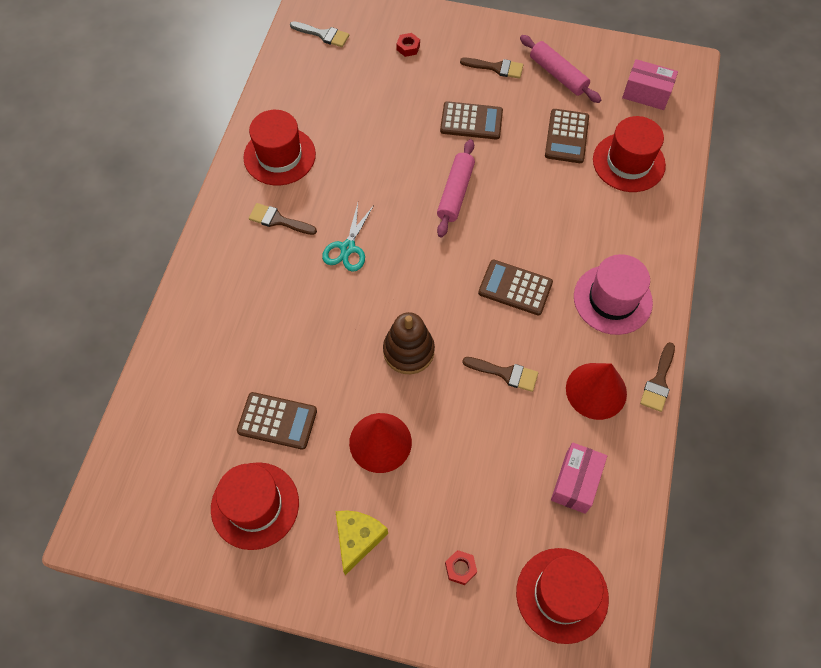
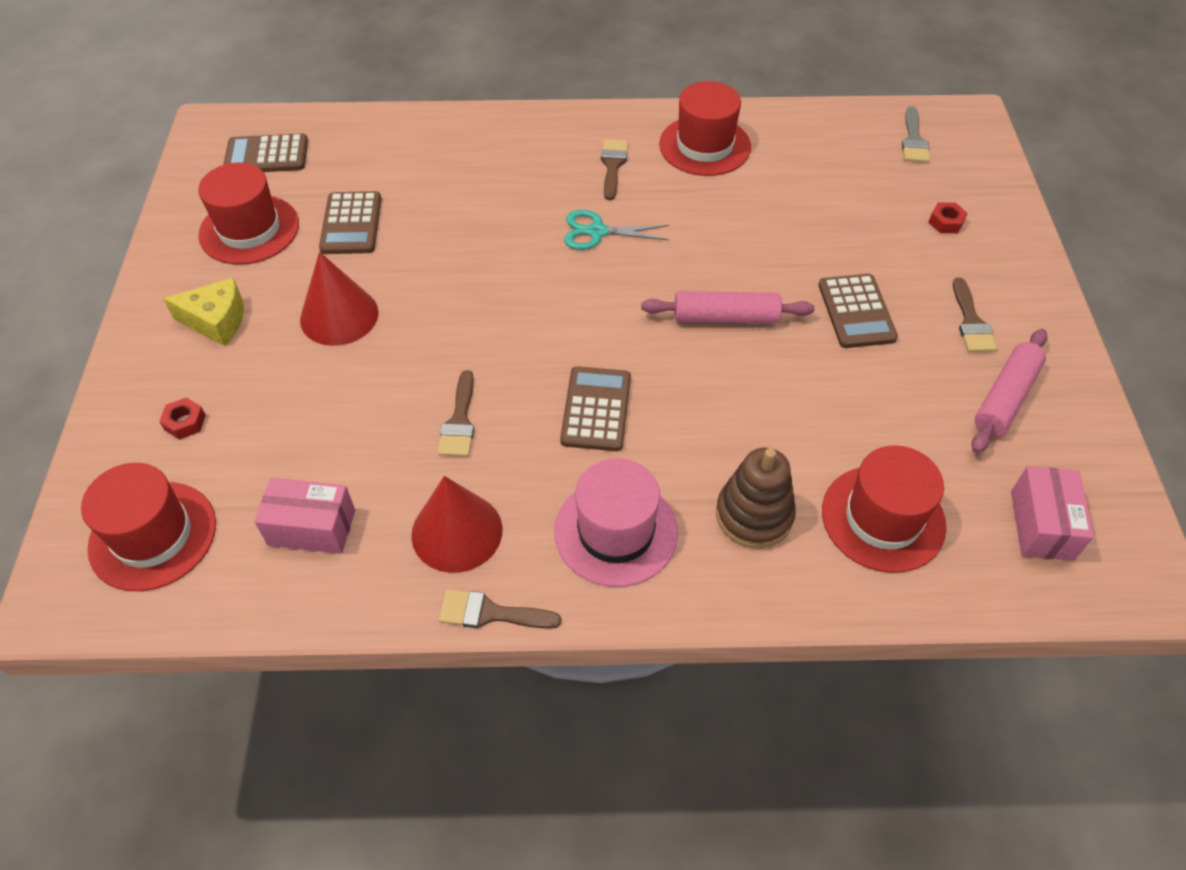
camera: 75 degrees right, 10 degrees down
brown stacking toy [383,312,435,374] -> brown stacking toy moved to [716,447,796,548]
brown calculator [545,109,589,163] -> brown calculator moved to [223,133,308,172]

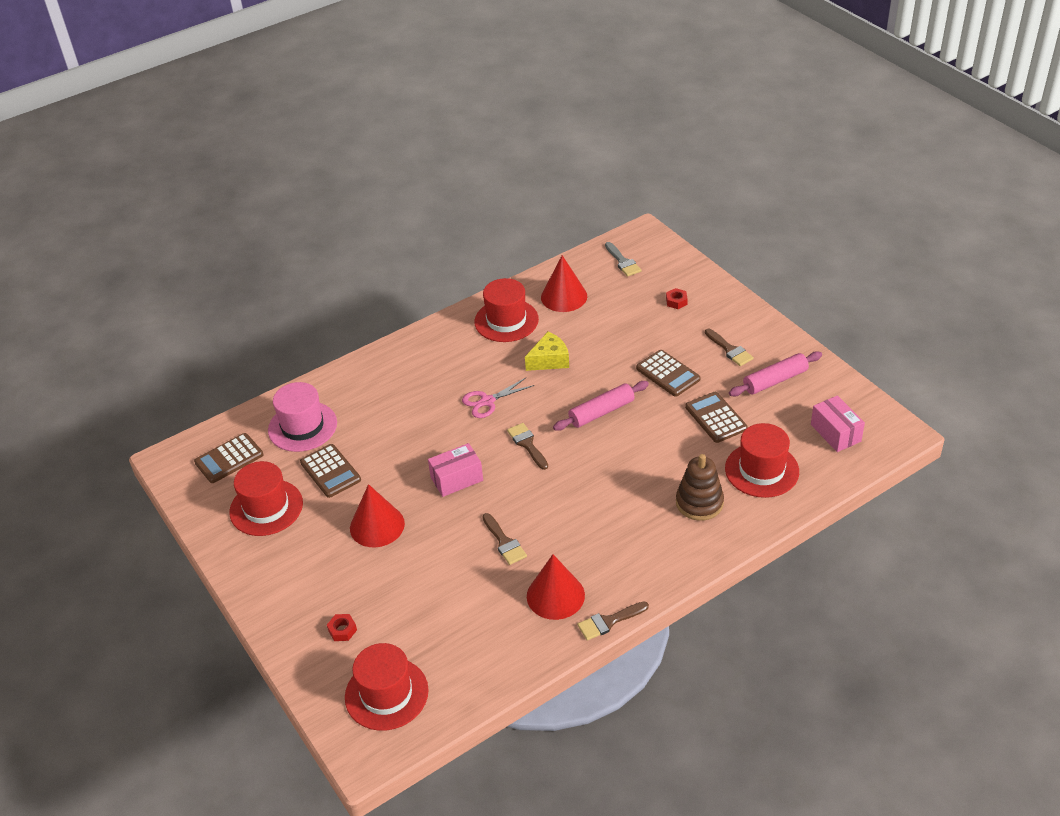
camera: 30 degrees left, 10 degrees down
yellow cheese [163,278,244,346] -> yellow cheese moved to [525,332,569,371]
pink box [255,478,355,554] -> pink box moved to [428,443,483,497]
pink hat [554,458,678,587] -> pink hat moved to [268,382,337,452]
brown calculator [560,366,631,451] -> brown calculator moved to [685,392,747,443]
turquoise scissors [564,210,669,250] -> pink scissors [462,377,534,418]
brown brush [601,139,628,200] -> brown brush moved to [507,423,548,470]
pink rolling pin [971,329,1048,454] -> pink rolling pin turned 60 degrees clockwise [729,351,822,396]
none -> red cone [541,255,587,312]

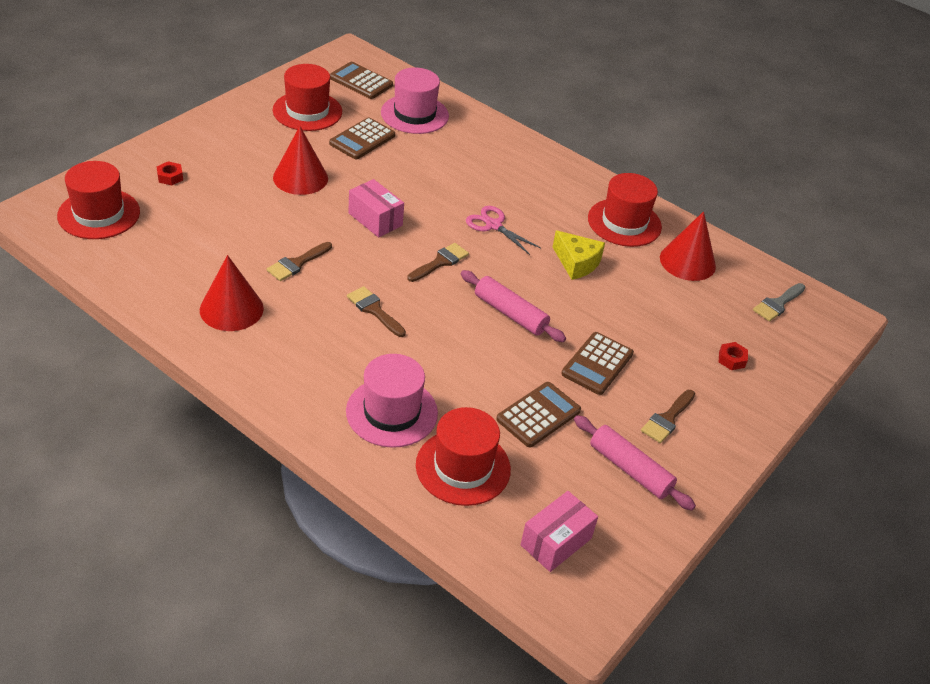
camera: 65 degrees right, 0 degrees up
brown brush [577,601,649,640] -> brown brush moved to [347,286,406,337]
brown stacking toy [676,454,724,521] -> pink hat [346,354,438,448]

